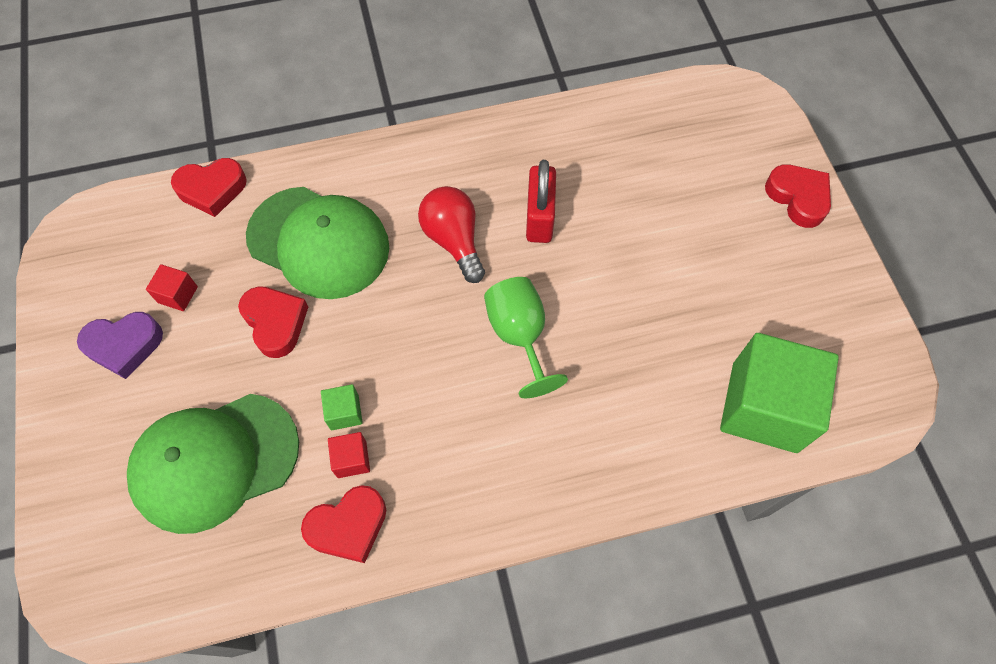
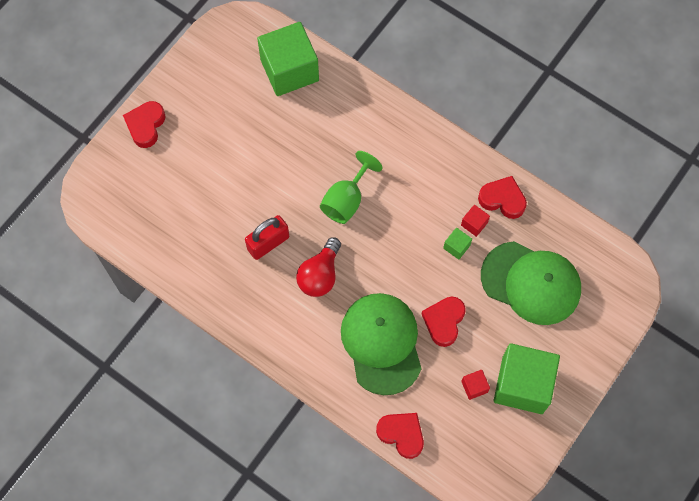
camera: 130 degrees left, 5 degrees up
purple heart [77,312,163,379] -> green cube [493,343,560,414]

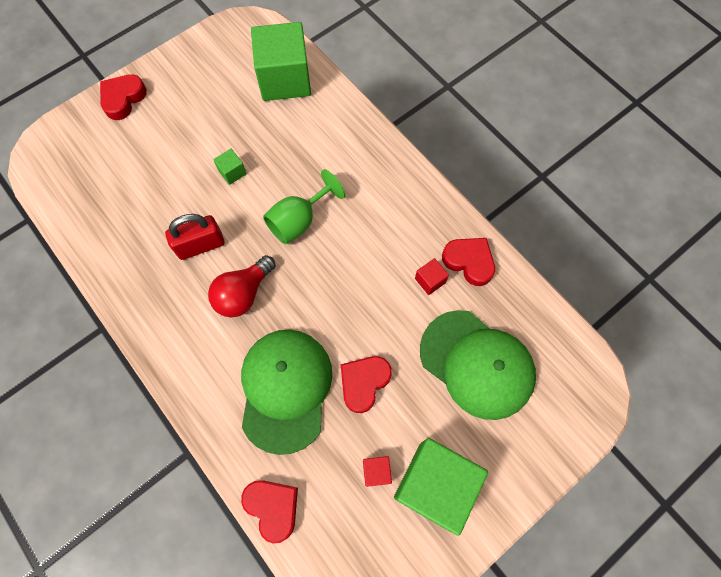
camera: 15 degrees right, 0 degrees up
green cube [443,228,472,260] -> green cube moved to [213,149,247,185]

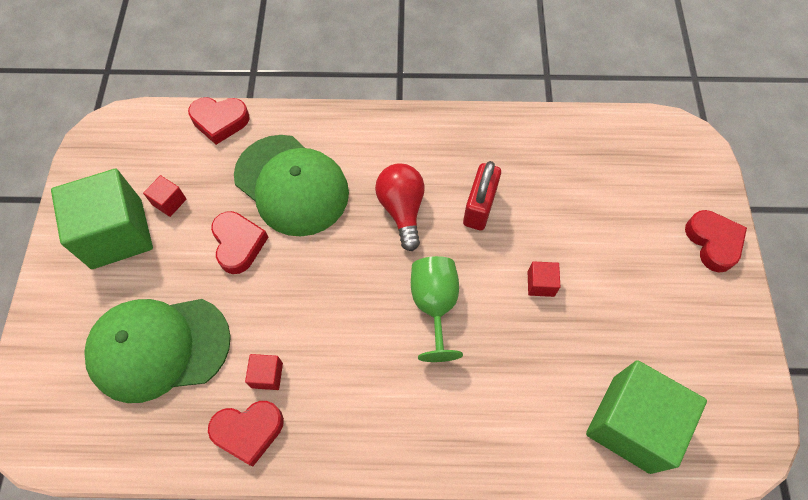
camera: 130 degrees right, 5 degrees down
green cube [213,149,247,185] -> red cube [528,261,560,297]

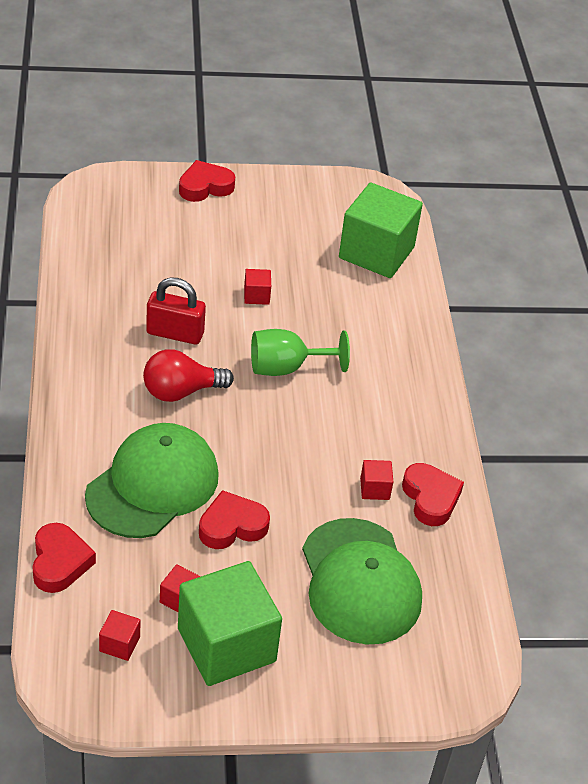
camera: 100 degrees left, 20 degrees down
none -> red cube [99,610,140,661]

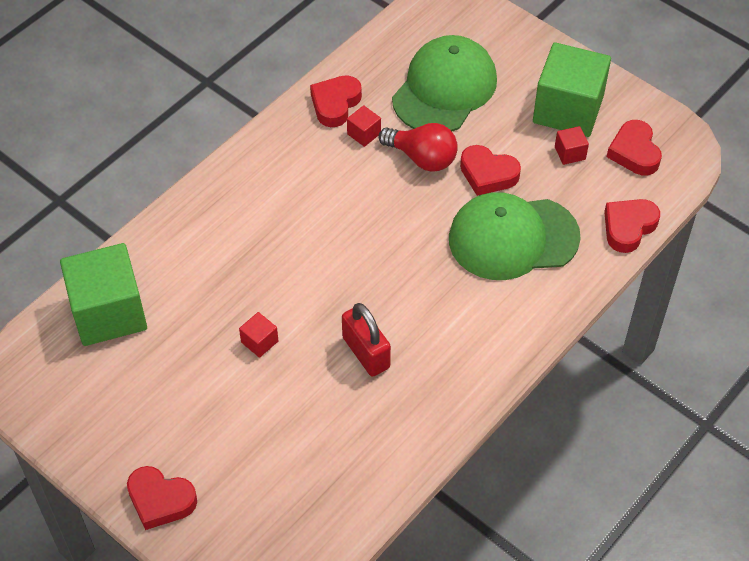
camera: 130 degrees left, 10 degrees up
red cube [99,610,140,661] -> red heart [607,120,662,175]
red light bulb [143,349,234,402] -> red light bulb moved to [379,123,458,172]
green goblet [251,329,350,376] -> none

